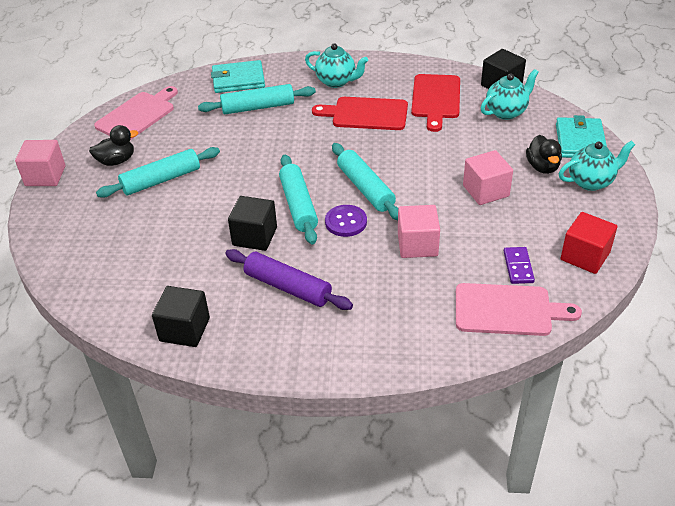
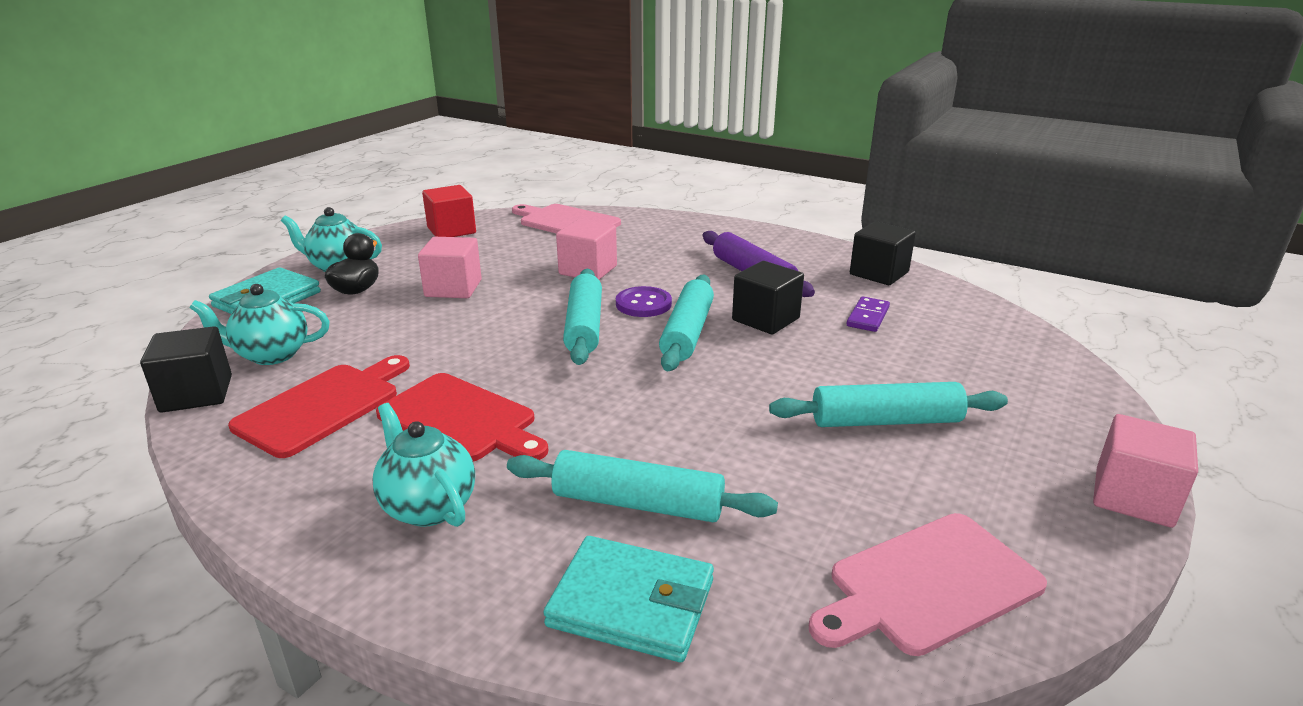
camera: 155 degrees left, 15 degrees down
black duck [89,125,138,166] -> none
purple domino [504,247,535,284] -> purple domino moved to [847,296,890,332]

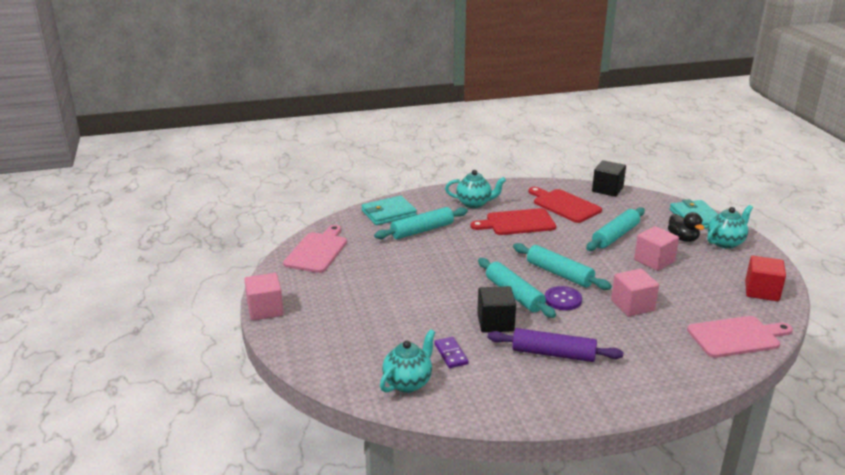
camera: 135 degrees right, 0 degrees up
turquoise teapot [189,284,330,365] -> turquoise teapot moved to [380,329,435,393]
red cutting board [228,355,410,458] -> red cutting board turned 150 degrees clockwise [529,187,602,223]
turquoise rolling pin [769,382,1008,427] -> turquoise rolling pin moved to [586,207,645,251]
black cube [850,221,916,285] -> none

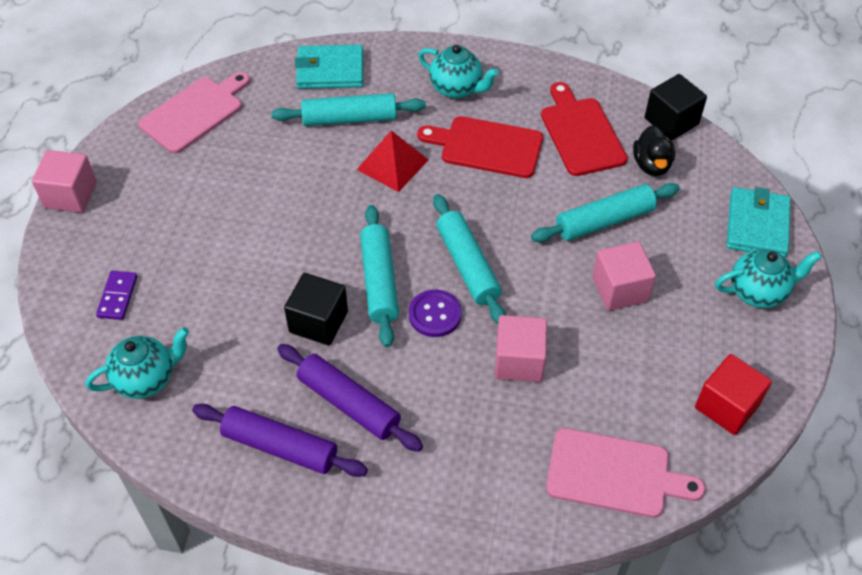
camera: 25 degrees right, 25 degrees up
purple domino [434,337,469,368] -> purple domino moved to [96,271,137,320]
black duck [668,212,704,242] -> black duck moved to [633,125,675,176]
none -> purple rolling pin [192,404,368,477]
none -> red pyramid [356,130,428,192]

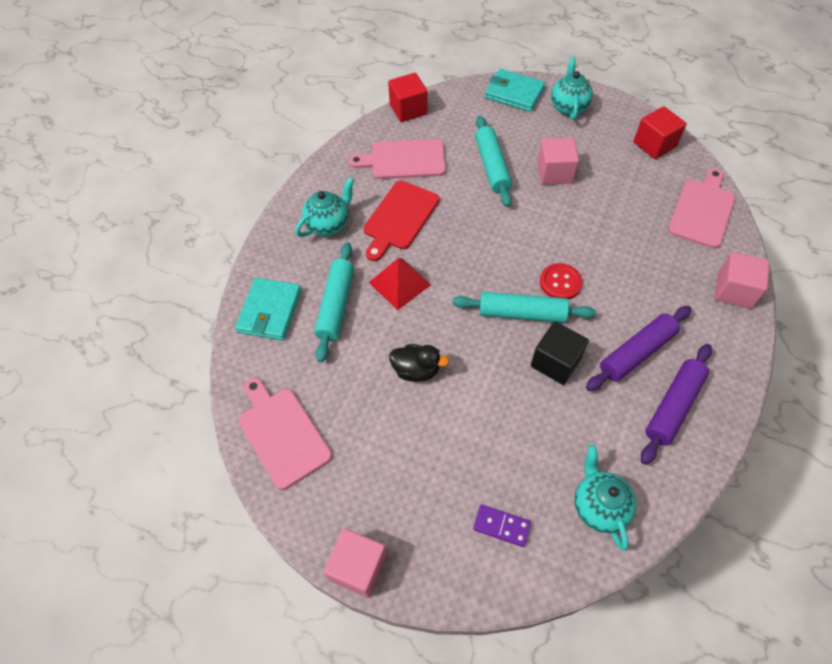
camera: 75 degrees left, 5 degrees up
purple button [409,290,462,337] -> red button [540,263,582,300]
turquoise rolling pin [433,194,506,324] -> none
pink cube [495,315,547,382] -> pink cube moved to [715,252,769,309]
red cutting board [541,82,628,176] -> pink cutting board [348,139,446,179]
black duck [633,125,675,176] -> black duck moved to [389,344,449,382]
black cube [645,74,707,140] -> red cube [388,73,428,122]

